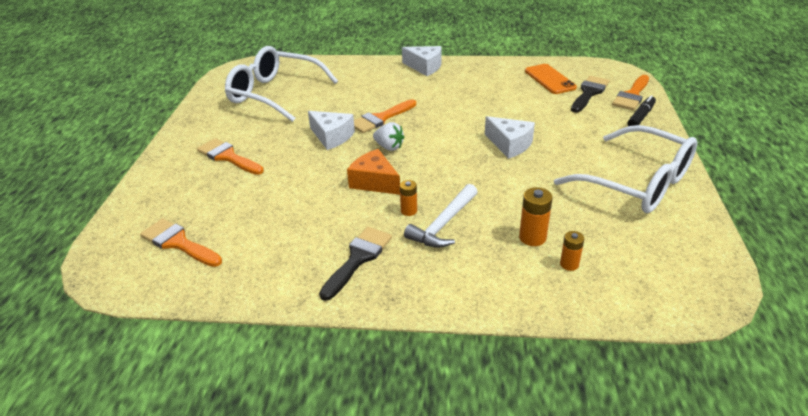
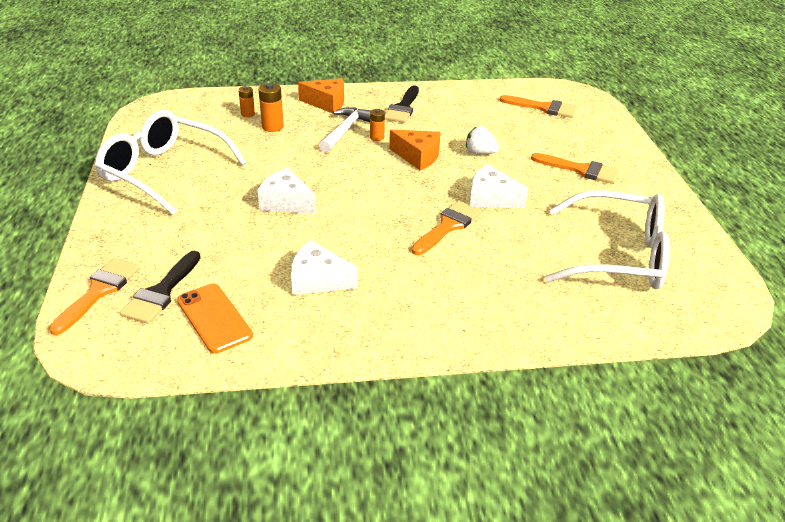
camera: 165 degrees right, 0 degrees up
white strawberry [373,122,405,151] -> white strawberry moved to [466,126,499,154]
white cheese [402,46,442,76] -> white cheese moved to [291,240,357,295]
black marker [628,95,656,126] -> none
none -> orange cheese [298,78,344,114]

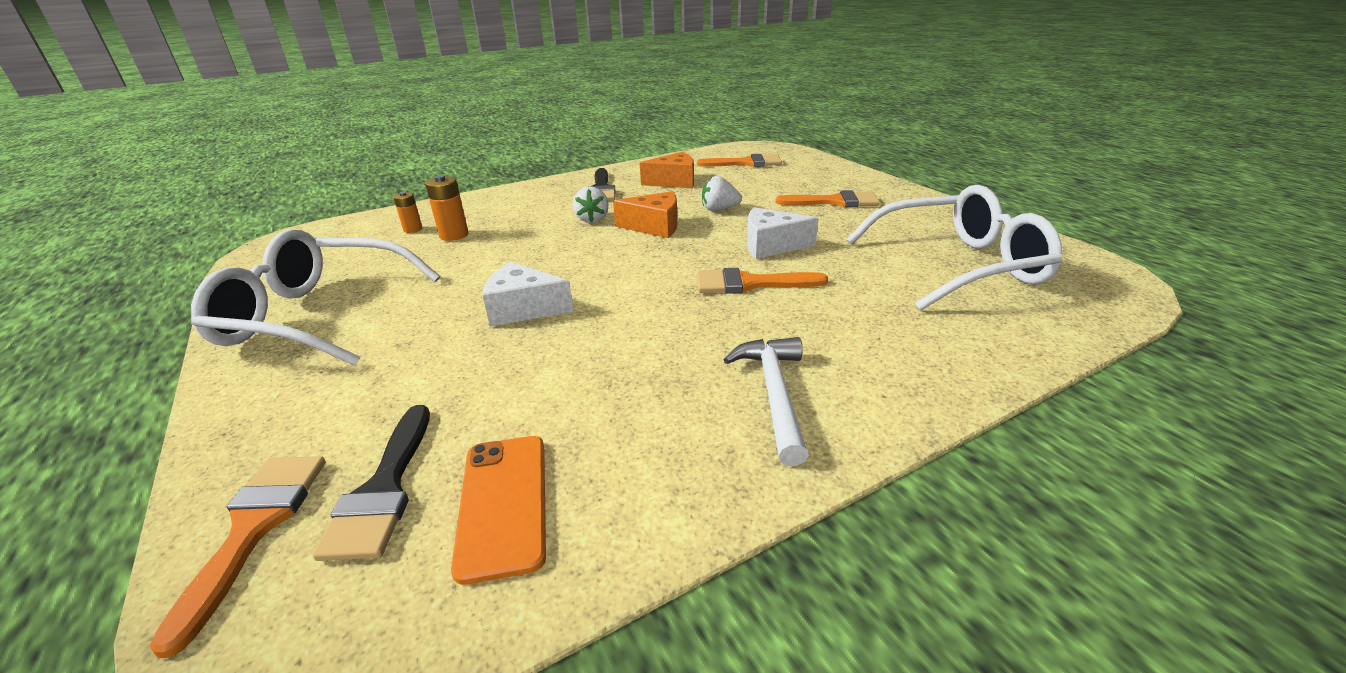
camera: 20 degrees left, 5 degrees down
orange phone [177,284,253,354] -> orange phone turned 45 degrees clockwise [451,436,546,585]
white cheese [291,240,357,295] -> none
orange cheese [298,78,344,114] -> orange cheese moved to [640,152,694,188]
white hammer [319,107,371,153] -> white hammer moved to [723,337,809,466]
orange battery [370,109,385,141] -> white strawberry [573,187,608,223]
orange brush [411,201,481,255] -> orange brush turned 105 degrees counterclockwise [697,268,828,294]

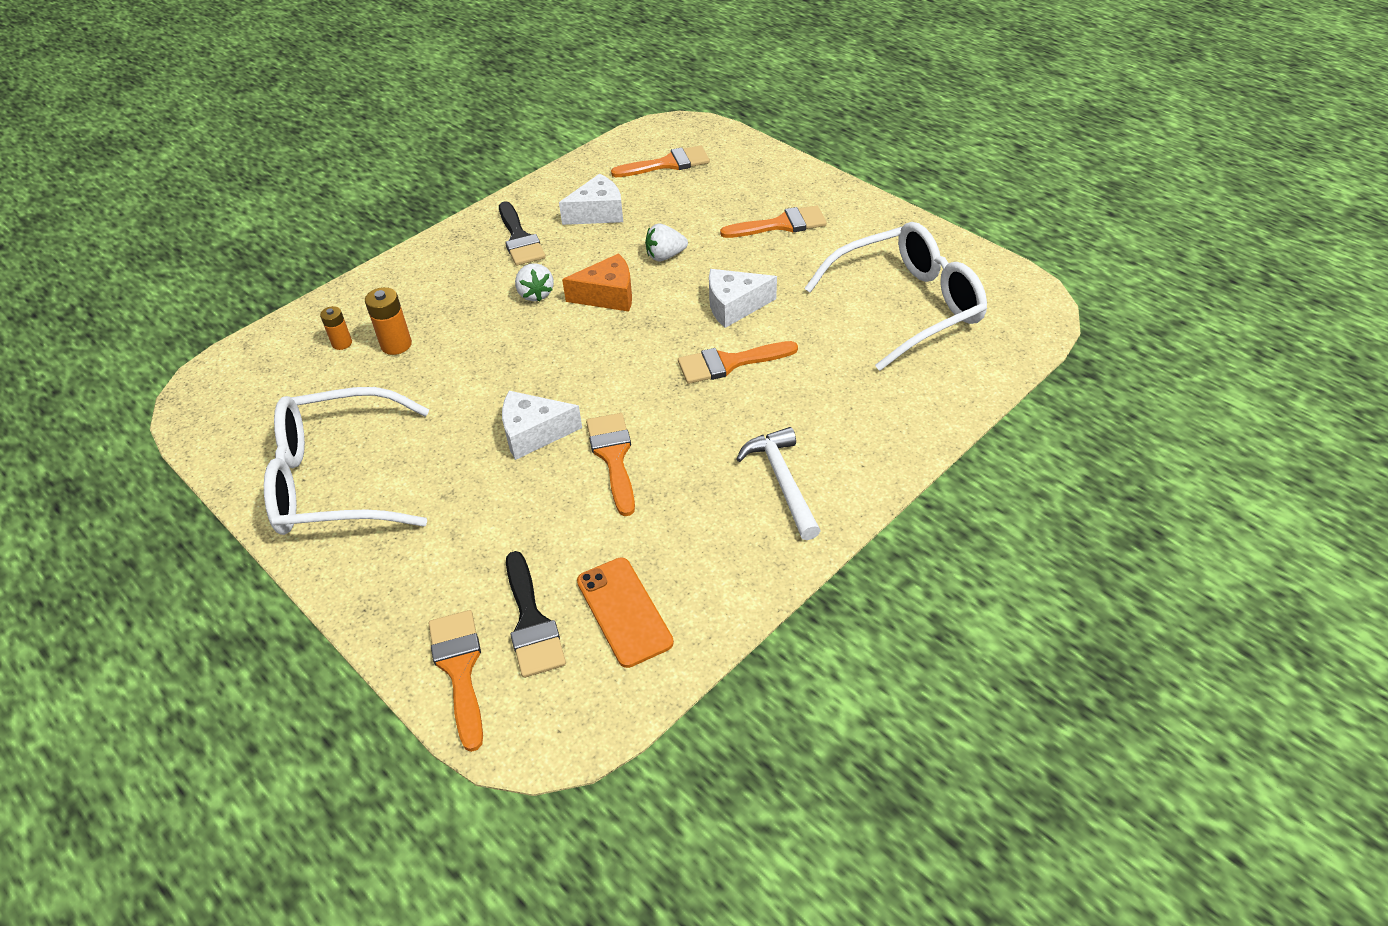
camera: 15 degrees left, 15 degrees up
orange cheese [640,152,694,188] -> white cheese [559,174,623,225]
none -> orange brush [586,413,635,516]

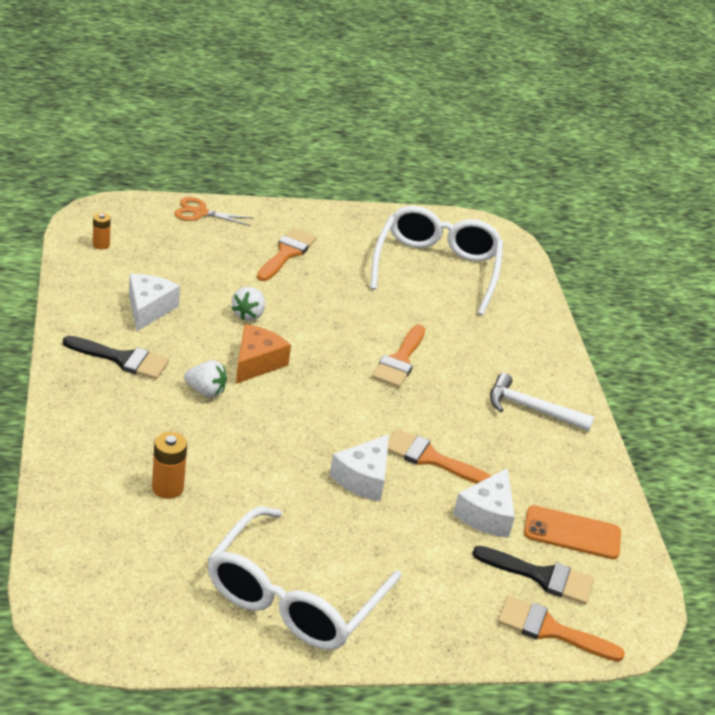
camera: 60 degrees left, 10 degrees down
orange battery [320,306,352,350] -> orange battery moved to [93,213,111,250]
orange brush [611,145,710,177] -> none
white cheese [709,269,777,328] -> white cheese moved to [453,468,515,538]
none -> orange scissors [174,197,254,226]

